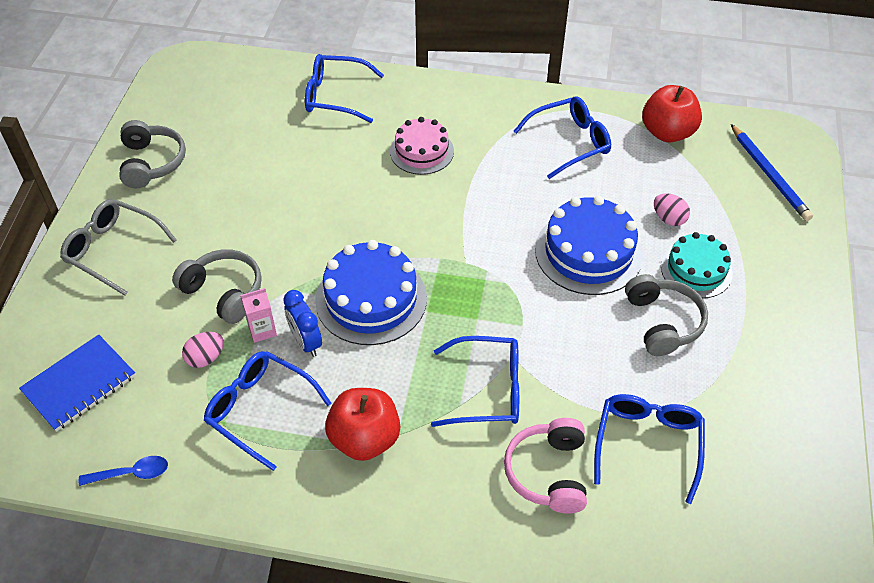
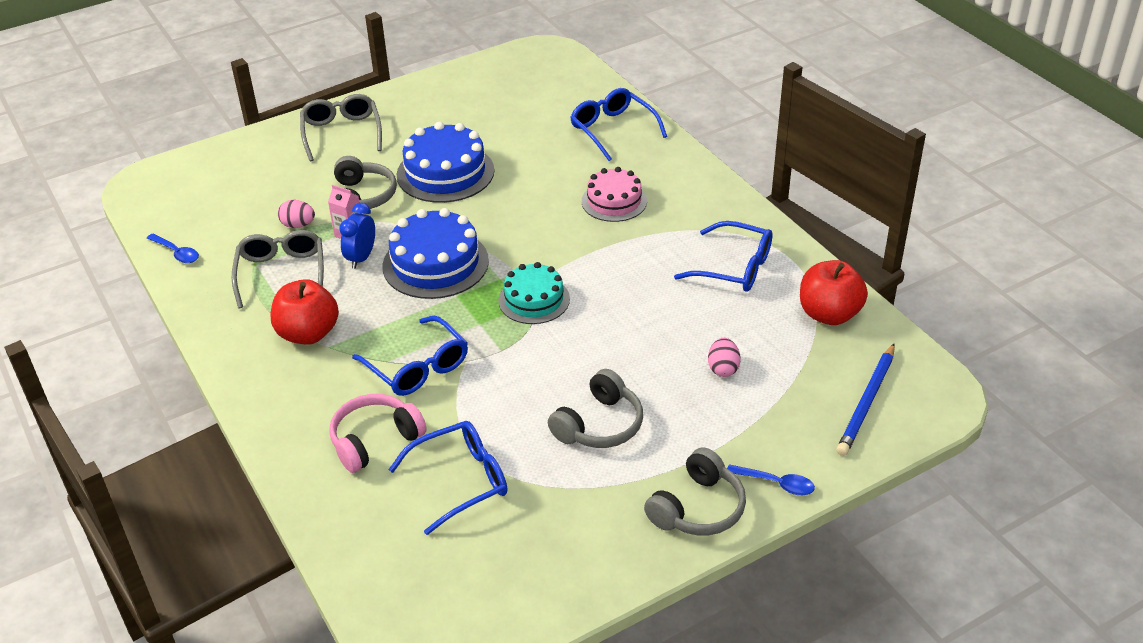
camera: 50 degrees right, 10 degrees down
blue notebook [19,334,136,432] -> none
grey headphones [119,120,186,188] -> grey headphones moved to [644,447,746,535]
blue glasses [204,351,332,471] -> grey glasses [232,230,324,308]
blue cake [535,196,643,295] -> blue cake moved to [397,122,494,203]
turquoise cake [661,232,733,298] -> turquoise cake moved to [498,262,570,324]
none -> blue spoon [727,464,815,495]

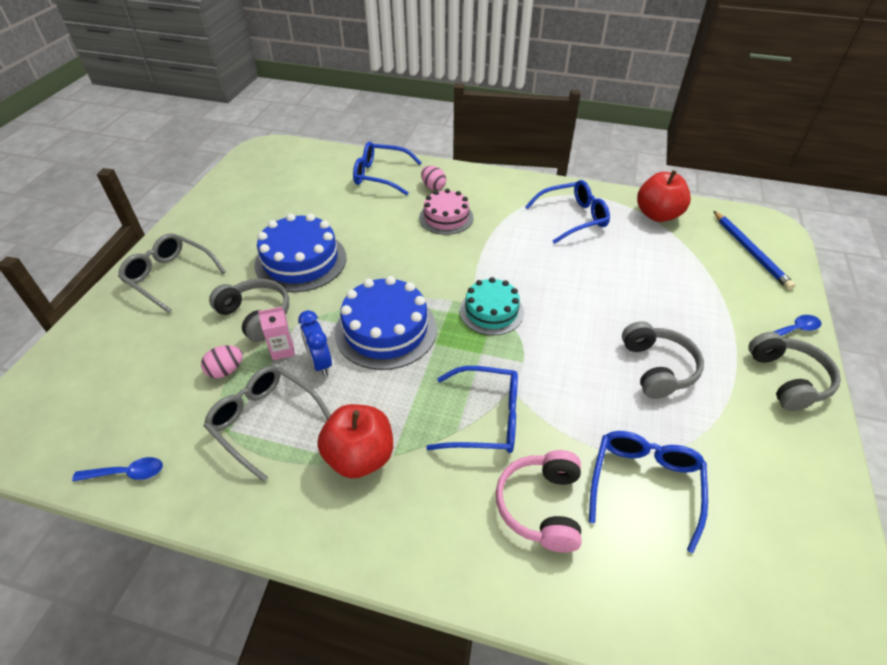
camera: 45 degrees left, 5 degrees up
pink egg [708,338,741,377] -> pink egg moved to [421,166,446,190]

